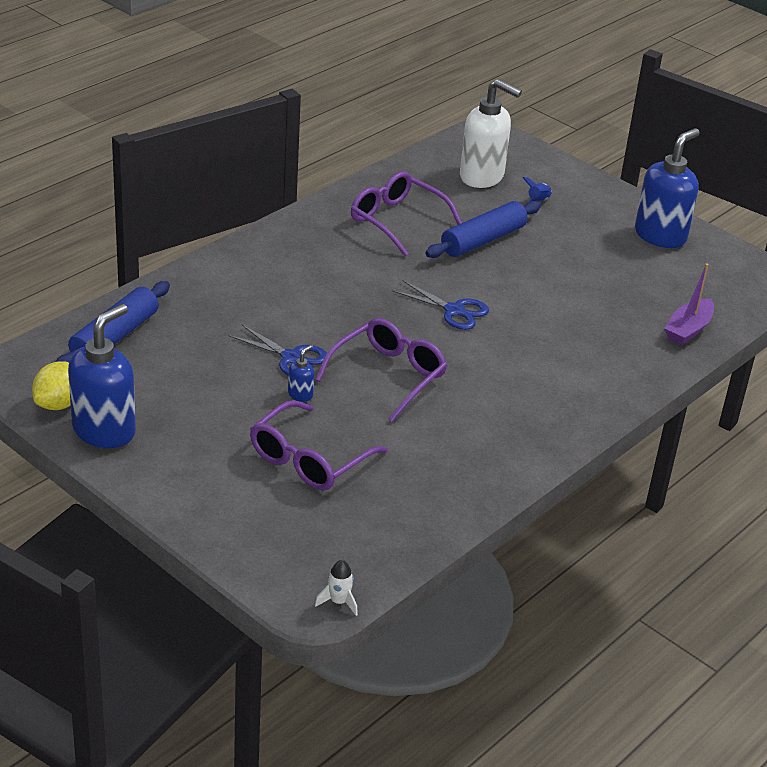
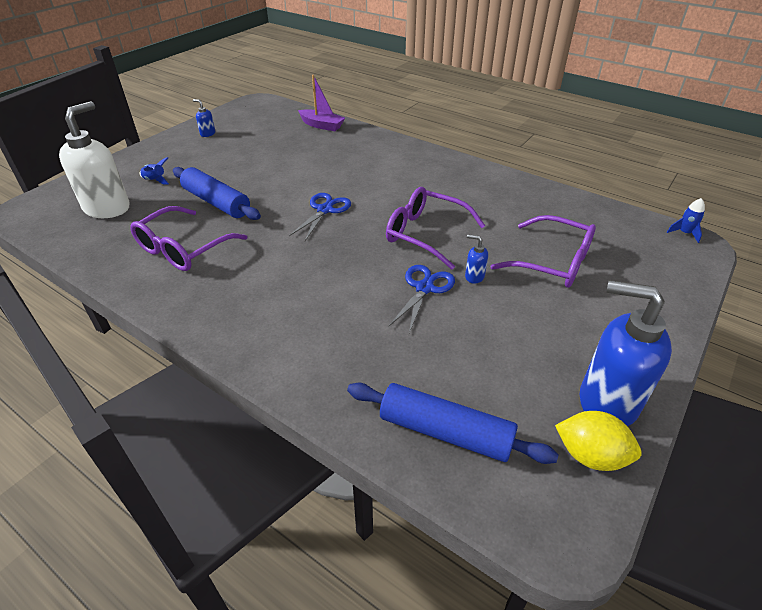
camera: 95 degrees left, 5 degrees up
white rocket [315,560,358,616] -> blue rocket [667,198,705,243]
blue soap dispenser [635,128,700,248] -> blue soap dispenser [193,99,215,137], size x0.42

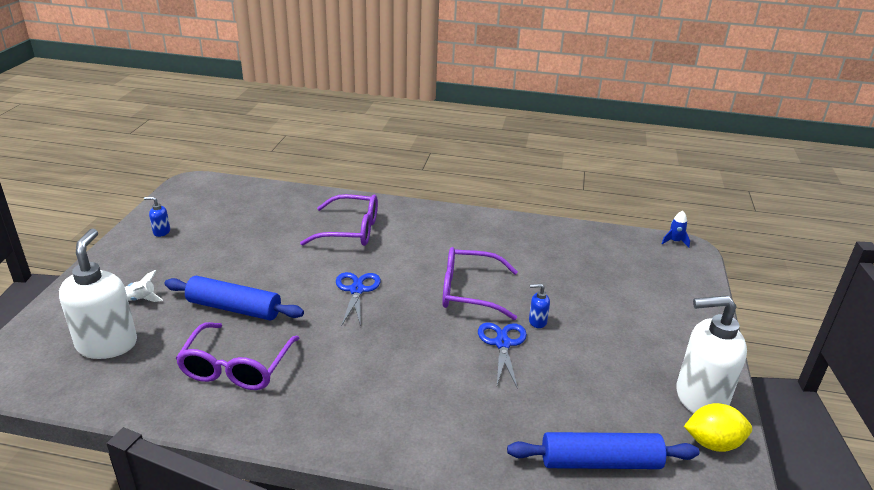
camera: 25 degrees left, 10 degrees down
blue rocket [140,157,169,185] -> white rocket [125,270,163,302]
purple boat [298,75,345,131] -> none
purple glasses [491,215,596,288] -> purple glasses moved to [300,194,378,246]
blue soap dispenser [580,280,672,426] -> white soap dispenser [676,295,747,414]

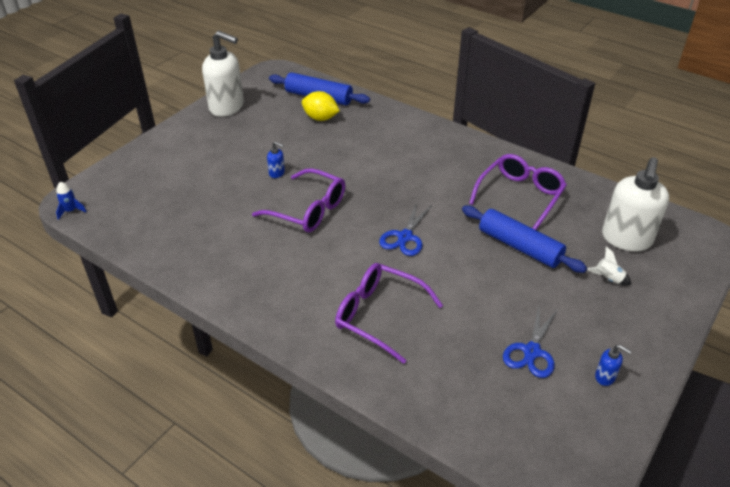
camera: 155 degrees left, 10 degrees up
blue scissors [478,323,527,389] -> blue scissors moved to [503,306,558,378]
yellow lemon [684,403,752,452] -> yellow lemon moved to [302,91,340,121]

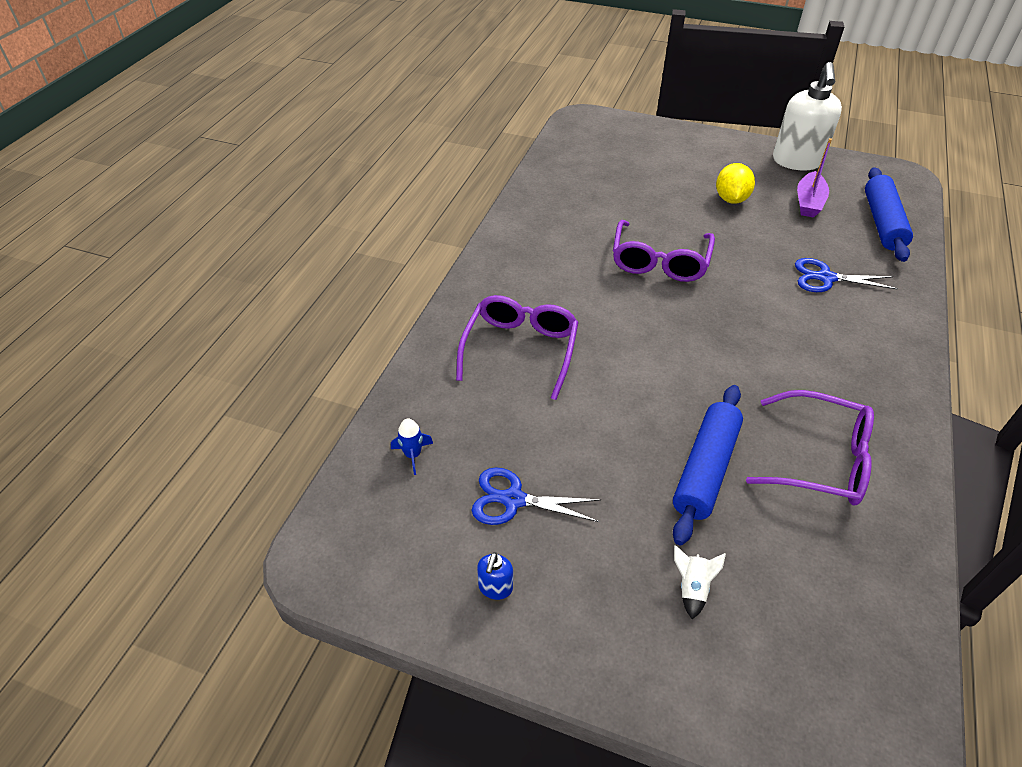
camera: 75 degrees right, 5 degrees up
blue rocket [56,182,87,220] -> blue rocket moved to [391,418,433,475]
blue soap dispenser [267,142,285,178] -> none
yellow lemon [302,91,340,121] -> yellow lemon moved to [716,163,755,204]
blue scissors [379,202,432,256] -> blue scissors moved to [795,258,898,292]
white soap dispenser [602,157,669,251] -> none
none -> purple boat [797,138,832,218]

